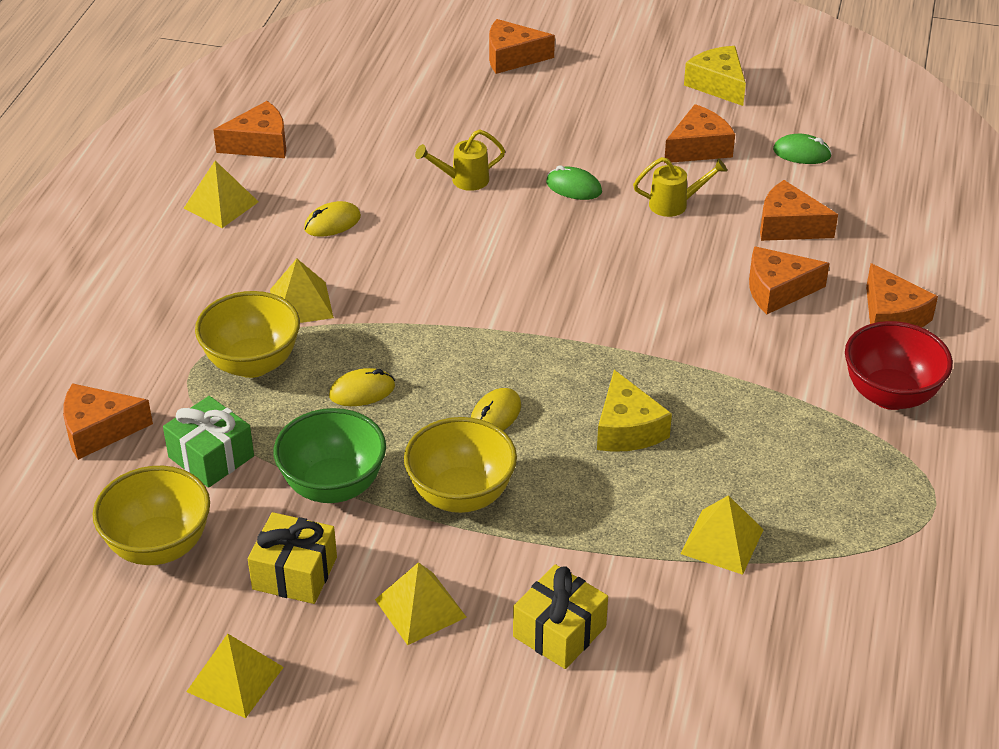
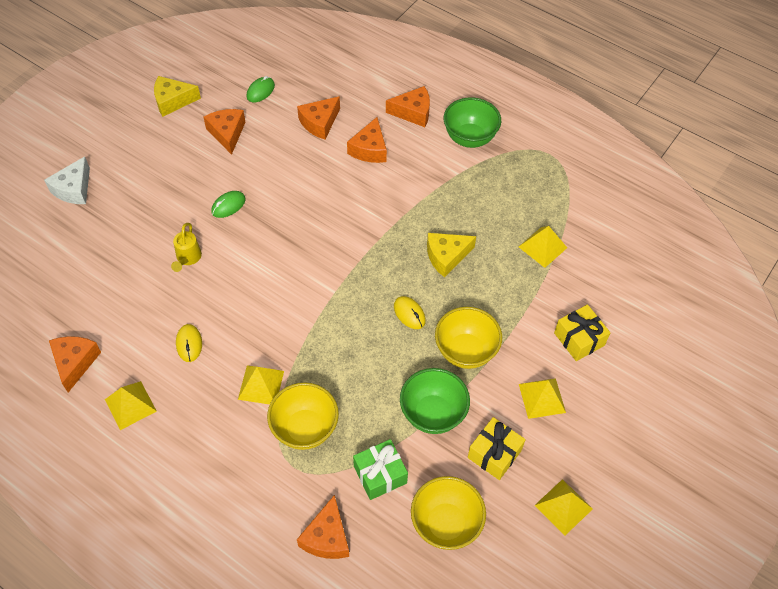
camera: 70 degrees left, 15 degrees up
yellow mouse [329,368,395,406] -> none
orange cheese [489,19,555,74] -> white cheese [44,156,90,204]
yellow cheese [597,370,672,452] -> yellow cheese turned 150 degrees clockwise [427,233,476,277]
yellow watering can [633,157,727,217] -> none
red bowl [845,321,953,410] -> green bowl [444,97,501,148]

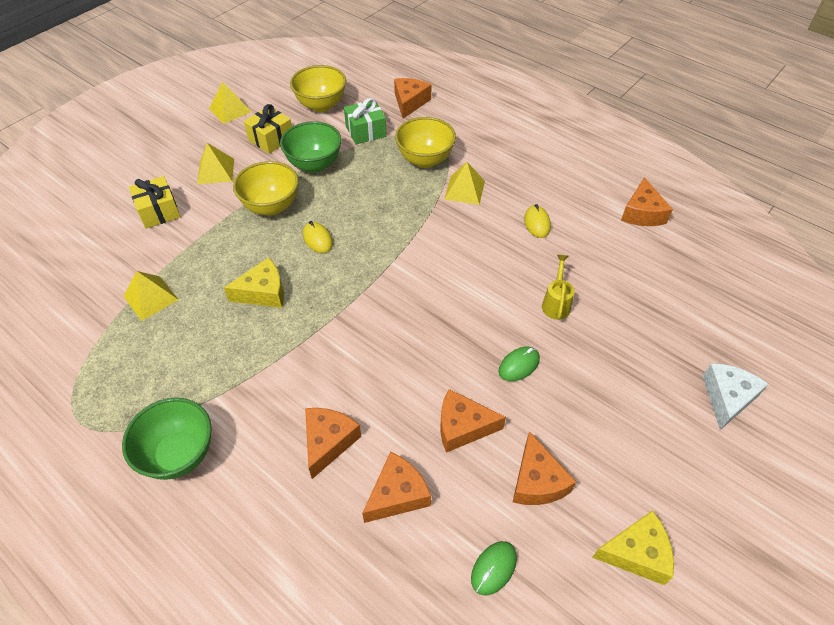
camera: 175 degrees left, 5 degrees down
yellow pyramid [105,381,157,430] -> none
orange cheese [386,86,430,127] -> orange cheese moved to [440,389,506,453]

